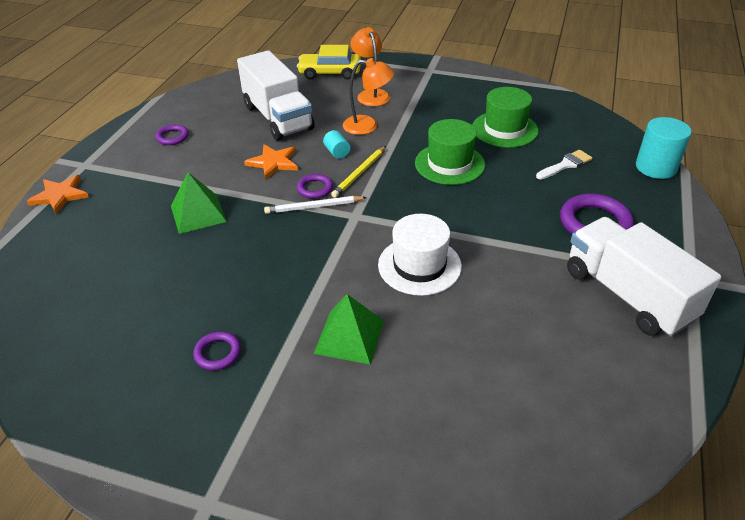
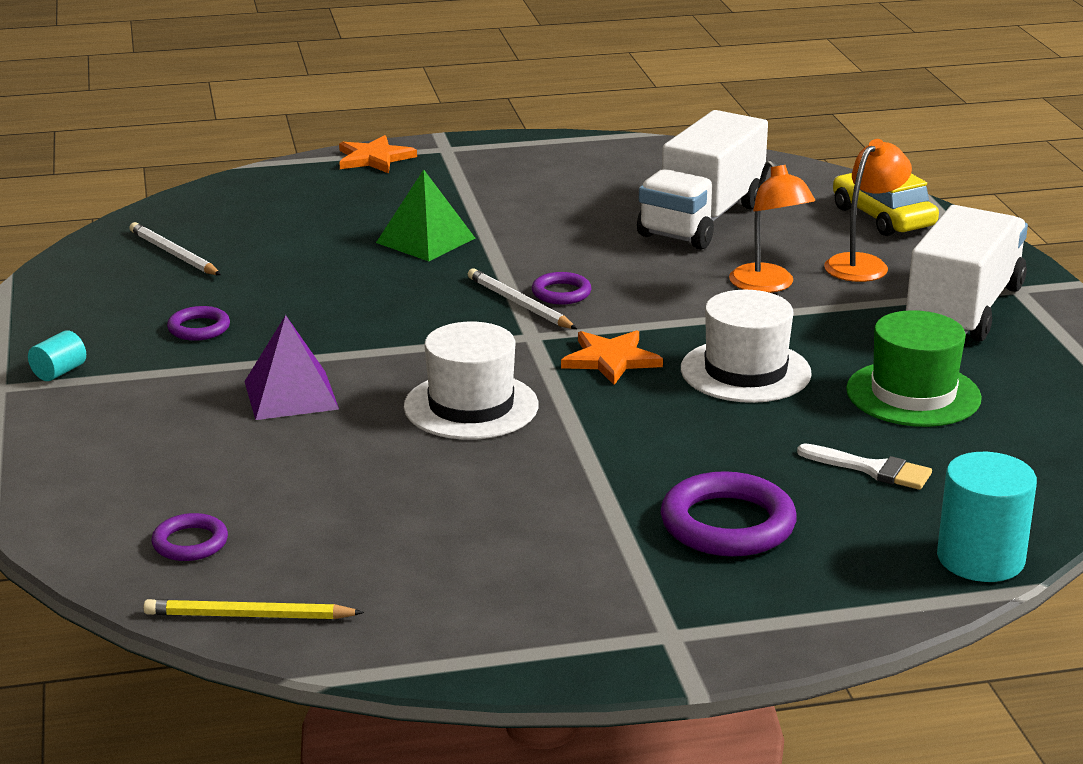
camera: 60 degrees right, 15 degrees down
purple ring [155,124,189,145] -> purple ring moved to [152,513,228,561]
orange star [244,144,298,179] -> orange star moved to [561,330,663,385]
green pyramid [314,294,384,364] -> purple pyramid [244,315,339,420]
turquoise cylinder [323,130,350,159] -> turquoise cylinder moved to [28,330,86,381]
yellow pencil [331,146,386,198] -> yellow pencil moved to [143,599,364,619]
green hat [415,119,485,185] -> white hat [681,290,812,403]
white truck [567,217,721,337] -> white truck moved to [905,205,1028,342]
none -> white pencil [129,222,221,275]

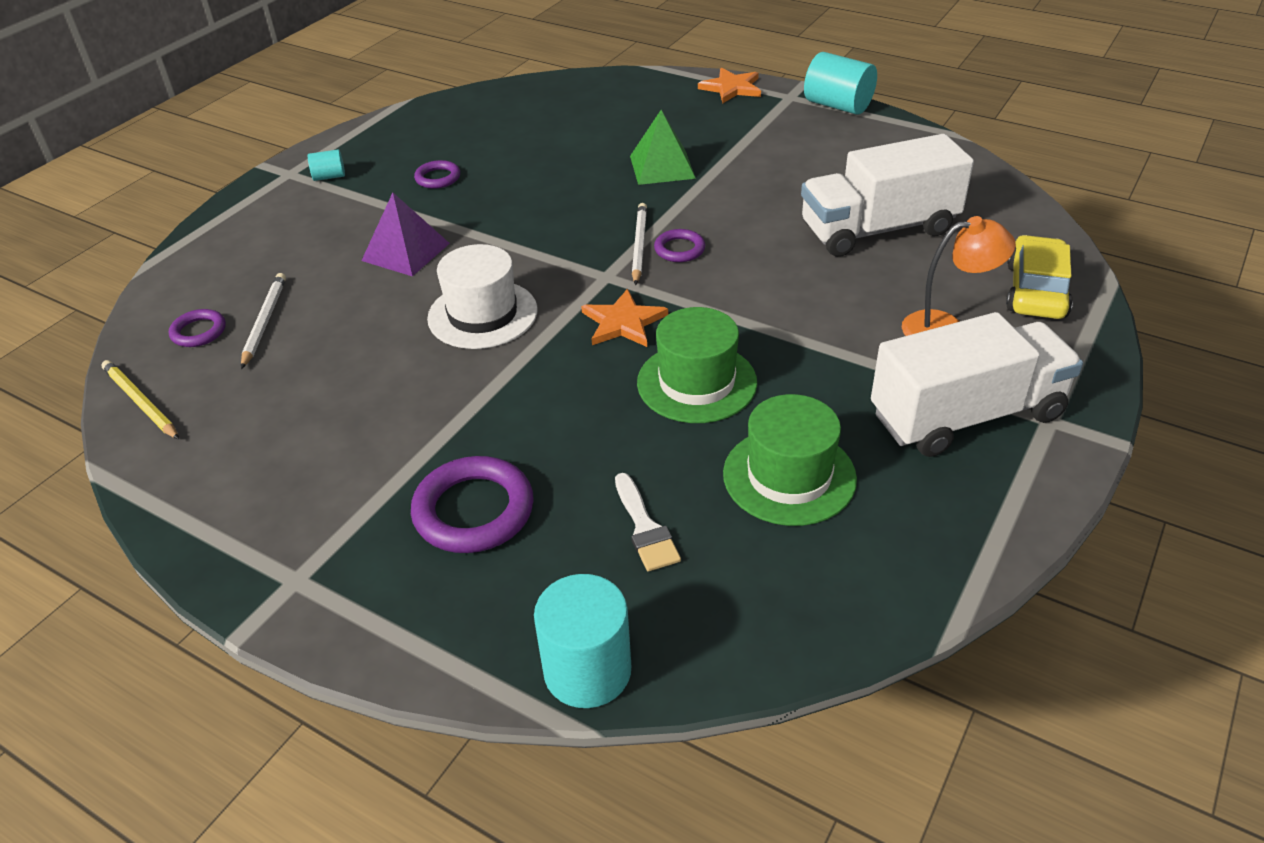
camera: 45 degrees right, 15 degrees up
white pencil [129,222,221,275] -> white pencil moved to [241,273,286,369]
white hat [681,290,812,403] -> green hat [637,307,757,423]
orange lamp [729,160,815,293] -> none
none -> turquoise cylinder [804,52,877,115]

